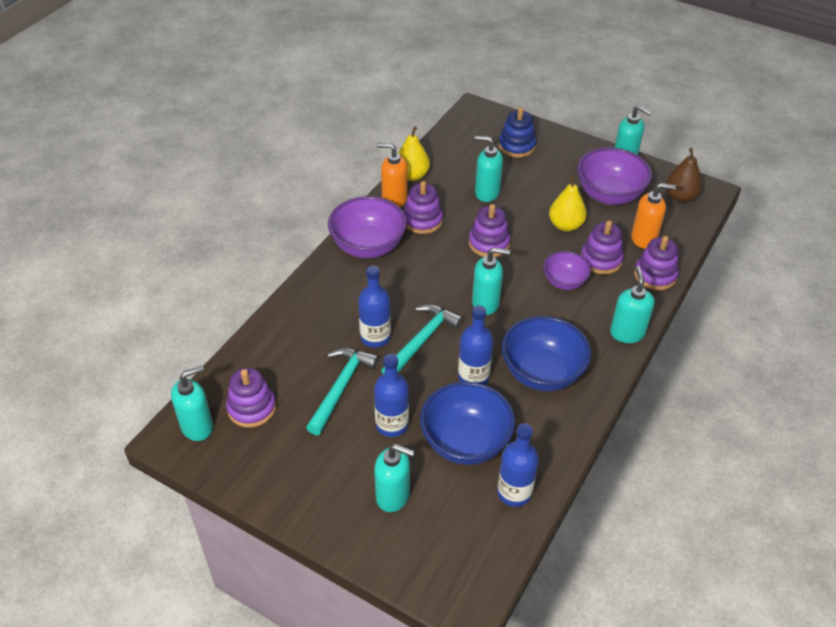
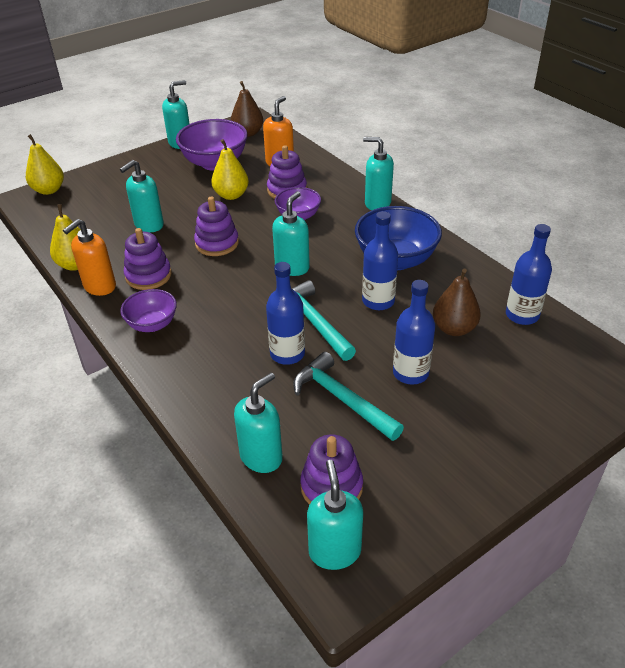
camera: 65 degrees left, 5 degrees down
purple bowl [328,196,407,258] -> purple bowl [120,289,177,332], size x0.59
turquoise soap dispenser [374,444,415,512] -> turquoise soap dispenser moved to [234,373,283,473]
blue bowl [420,381,515,465] -> brown pear [433,269,481,336]
blue stacking toy [498,107,536,158] -> none
purple stacking toy [634,236,679,290] -> none
none -> yellow pear [26,134,64,195]

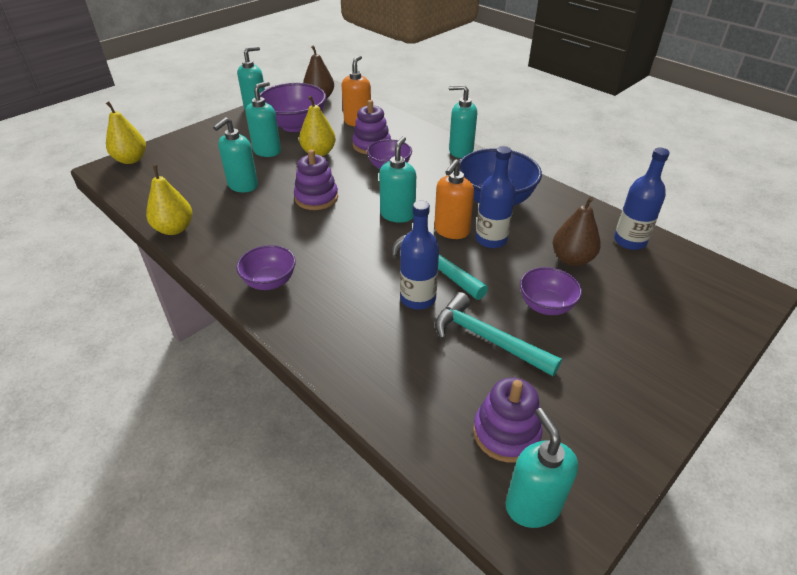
camera: 10 degrees left, 0 degrees up
orange soap dispenser [63,219,116,296] -> orange soap dispenser moved to [434,159,474,239]
purple stacking toy [124,228,171,290] -> none
turquoise soap dispenser [234,373,283,473] -> turquoise soap dispenser moved to [246,81,281,157]
blue bottle [393,280,435,385] -> purple bowl [520,267,582,315]

